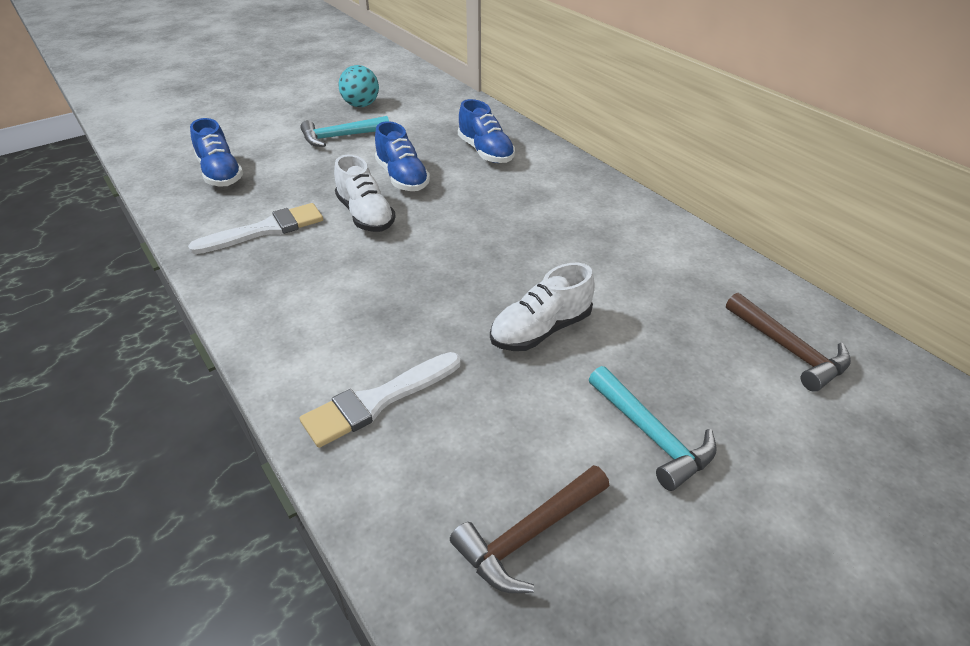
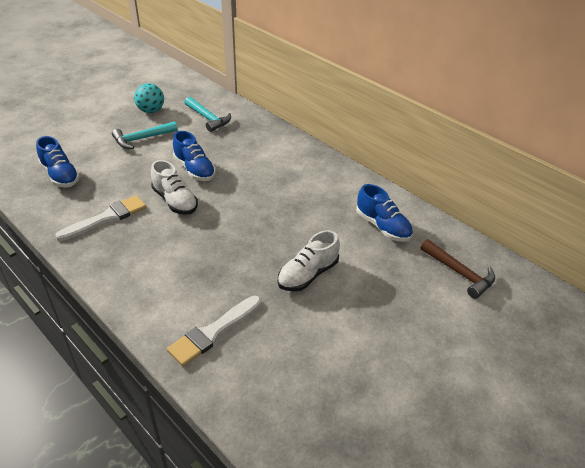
camera: 10 degrees left, 0 degrees up
brown hammer [450,465,609,593] -> none
blue shoe [458,99,515,163] -> blue shoe moved to [356,184,413,242]
turquoise hammer [589,366,717,491] -> turquoise hammer moved to [184,97,231,132]

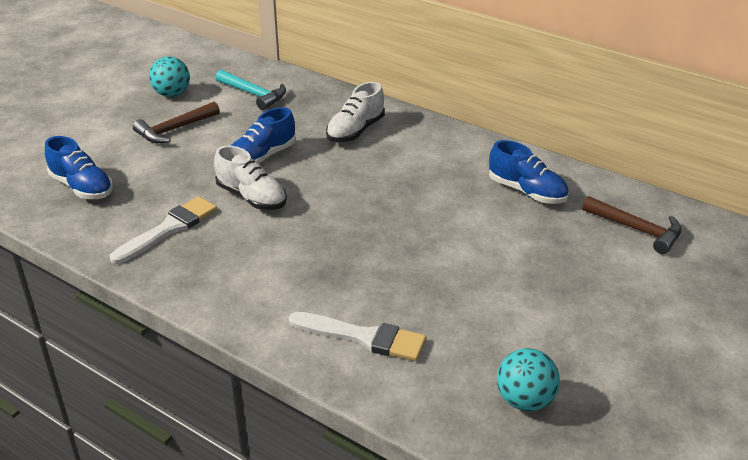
camera: 10 degrees left, 5 degrees down
turquoise hammer [112,121,178,149] -> brown hammer [133,102,220,143]
white brush [167,296,261,366] -> white brush turned 105 degrees counterclockwise [289,312,426,361]
blue shoe [173,131,216,181] -> blue shoe turned 90 degrees clockwise [231,107,296,164]
white shoe [278,230,340,291] -> white shoe moved to [326,82,385,142]
none -> turquoise ball [497,348,560,411]

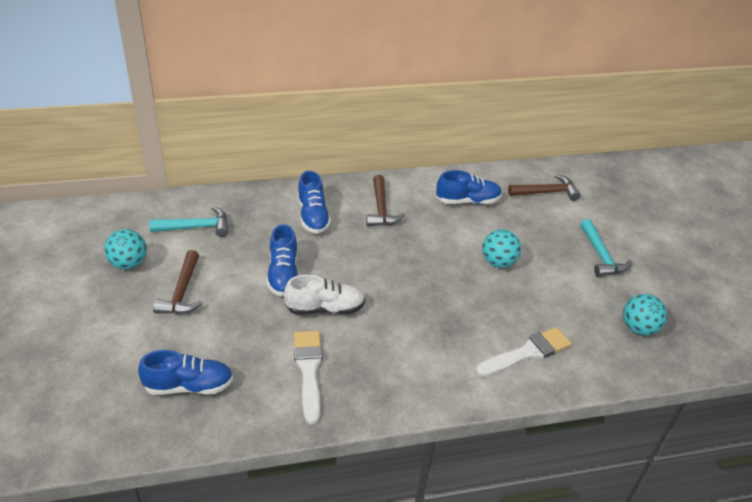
camera: 50 degrees left, 5 degrees up
white shoe [326,82,385,142] -> blue shoe [297,171,331,234]
none -> brown hammer [366,175,405,226]
none -> turquoise ball [482,229,521,268]
none -> turquoise hammer [580,219,632,277]

